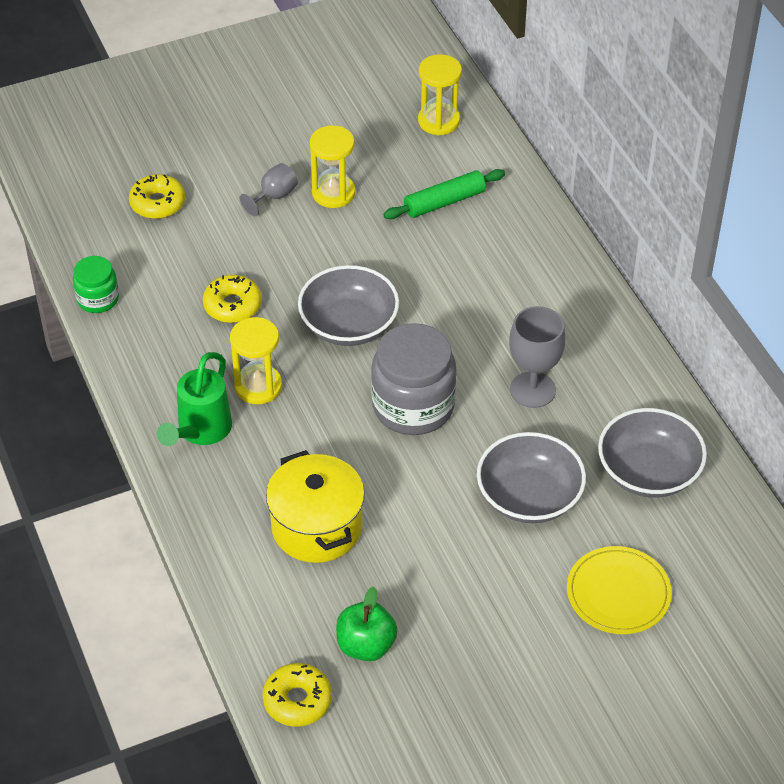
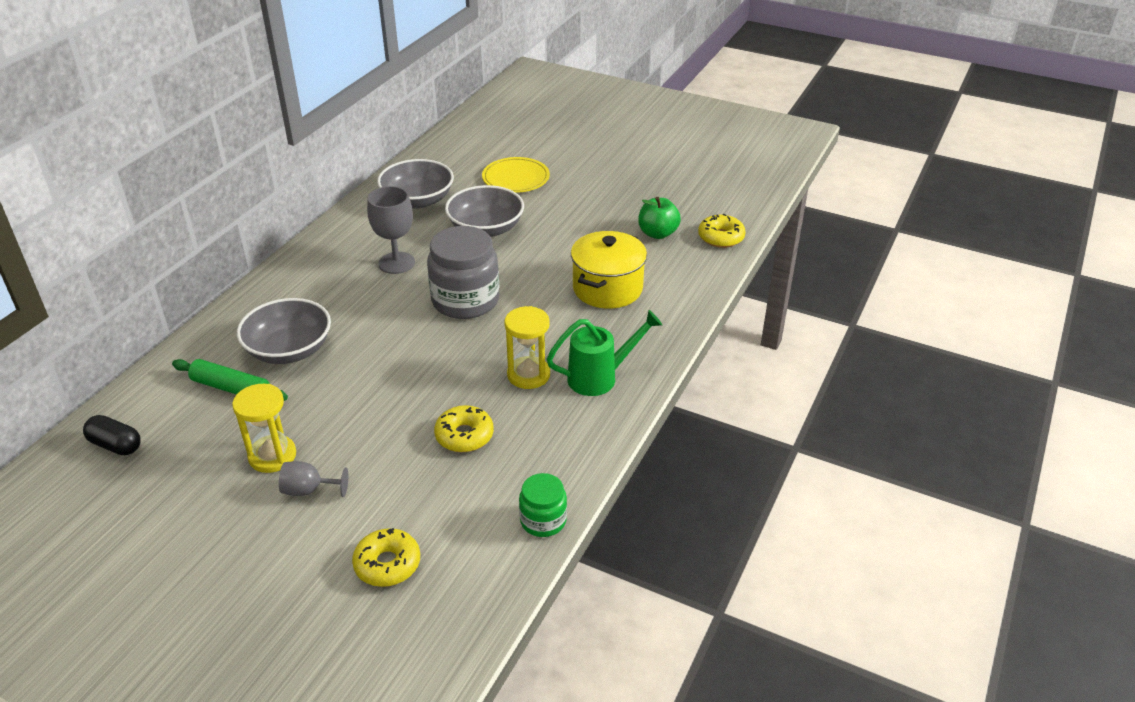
camera: 130 degrees left, 10 degrees down
grey bowl [298,265,399,346] -> grey bowl moved to [237,298,331,364]
yellow hourglass [418,54,462,136] -> black capsule [83,415,141,455]

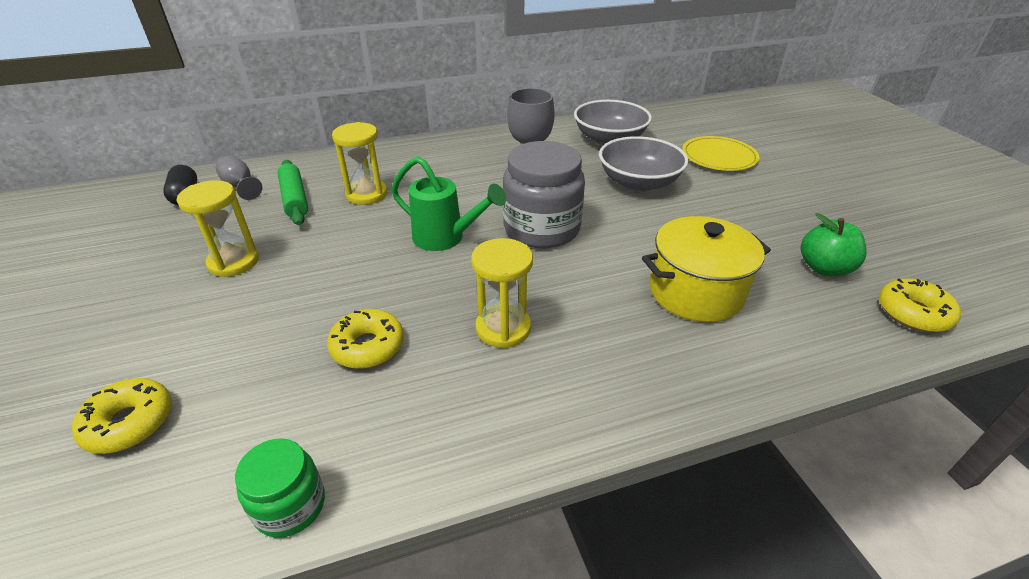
camera: 45 degrees right, 0 degrees up
grey bowl [237,298,331,364] -> yellow hourglass [332,122,387,205]
grey goblet [279,461,348,497] -> grey goblet moved to [216,155,262,200]
green watering can [547,310,662,396] -> green watering can moved to [391,156,506,251]

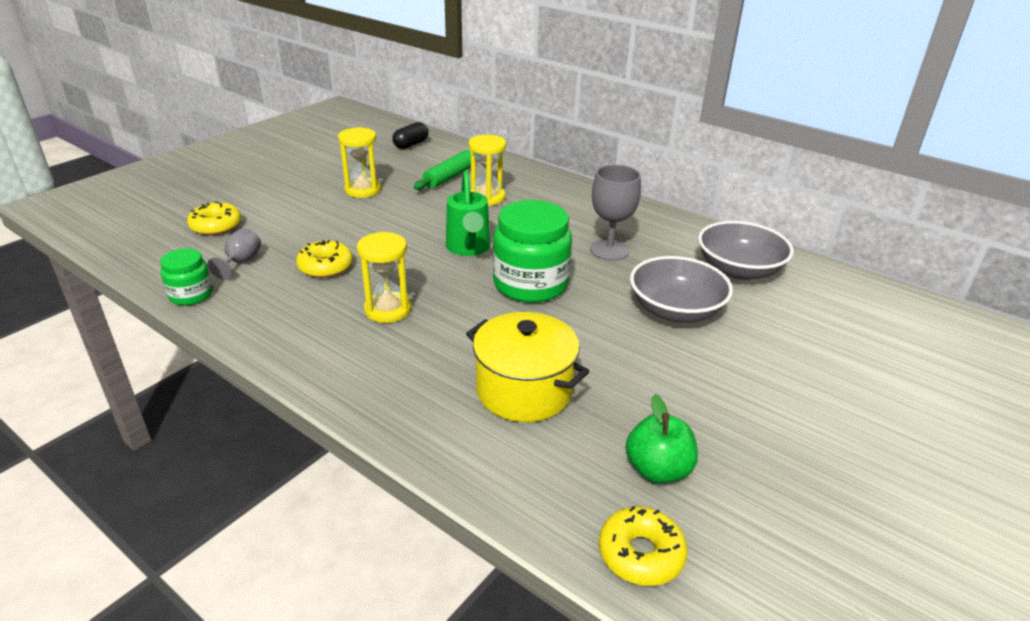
camera: 55 degrees right, 5 degrees down
grey goblet [216,155,262,200] -> grey goblet moved to [207,228,261,280]
grey jar [503,141,585,248] -> green jar [493,200,572,303]
yellow plate [682,136,759,171] -> none

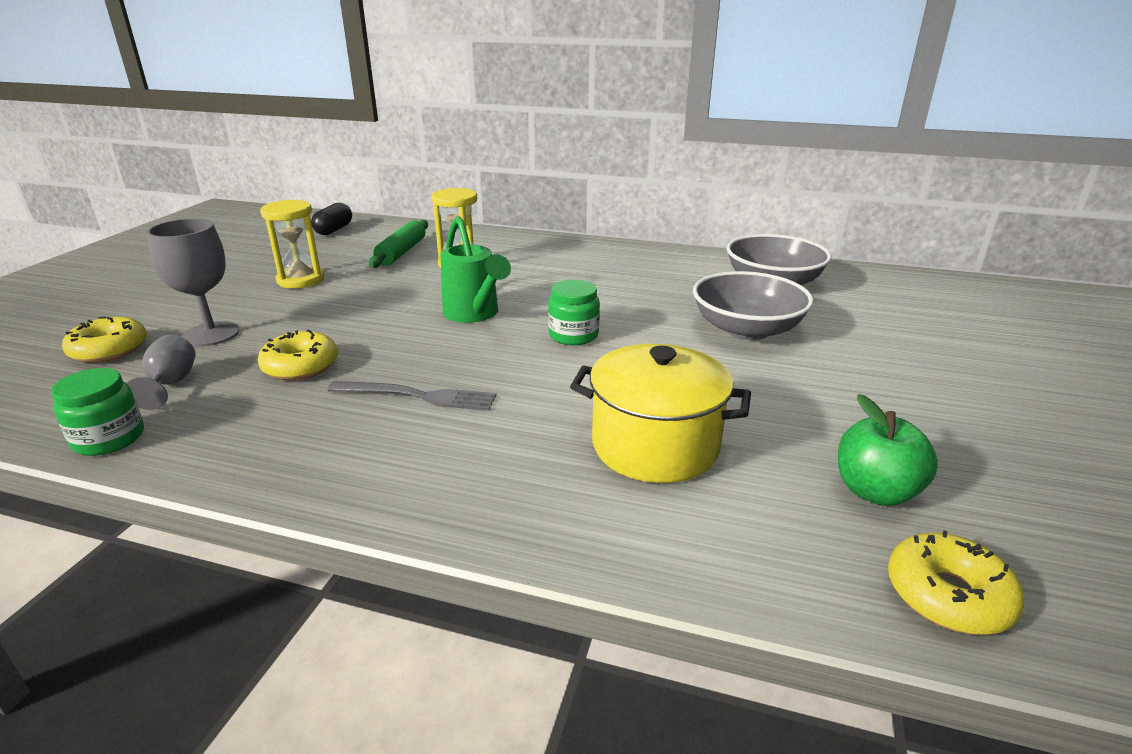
camera: 20 degrees left, 5 degrees down
yellow hourglass [357,232,411,323] -> grey fork [327,381,496,411]
green jar [493,200,572,303] -> green jar [548,280,600,345], size x0.54
grey goblet [590,165,641,261] -> grey goblet moved to [147,218,240,346]

